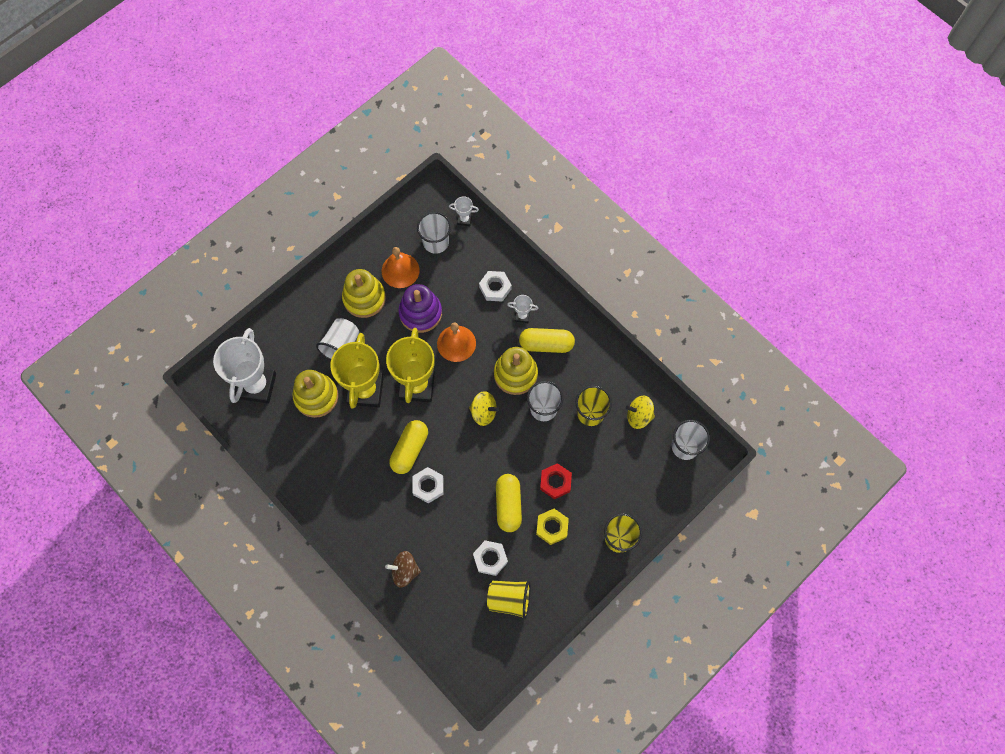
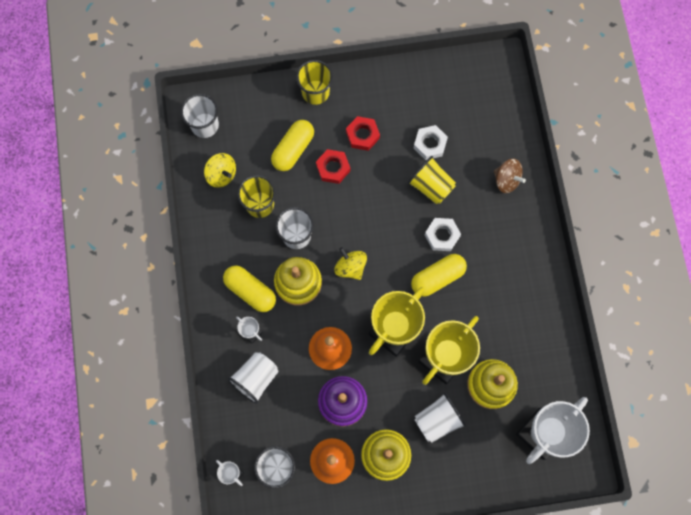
camera: 145 degrees left, 5 degrees up
white nut [479,271,512,302] -> white cup [227,352,278,404]
yellow cup [487,580,530,619] -> yellow cup moved to [407,156,456,204]
yellow capsule [496,474,522,532] -> yellow capsule moved to [271,120,314,171]
yellow nut [536,509,569,545] -> red nut [346,116,380,151]

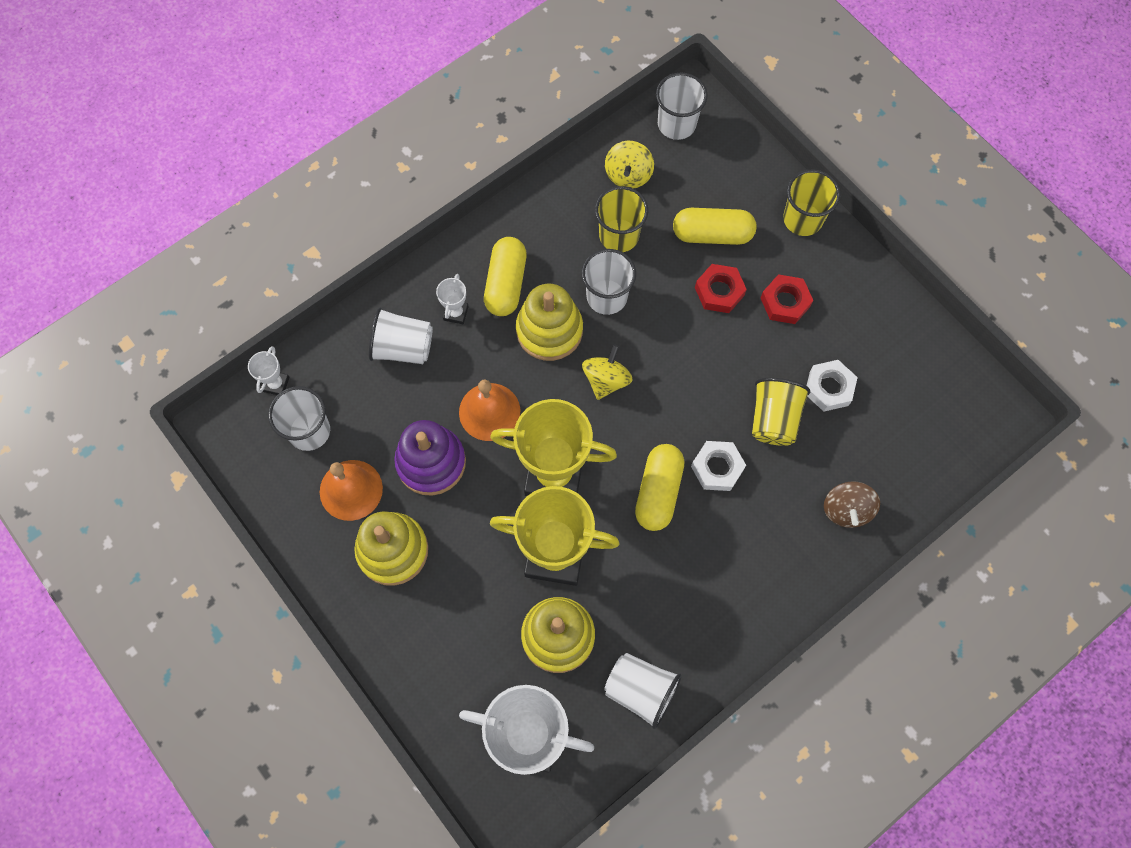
camera: 60 degrees right, 5 degrees down
yellow capsule [411,254,467,297] -> yellow capsule turned 75 degrees clockwise [635,444,684,531]
white cup [415,392,466,443] -> white cup moved to [604,653,682,729]

